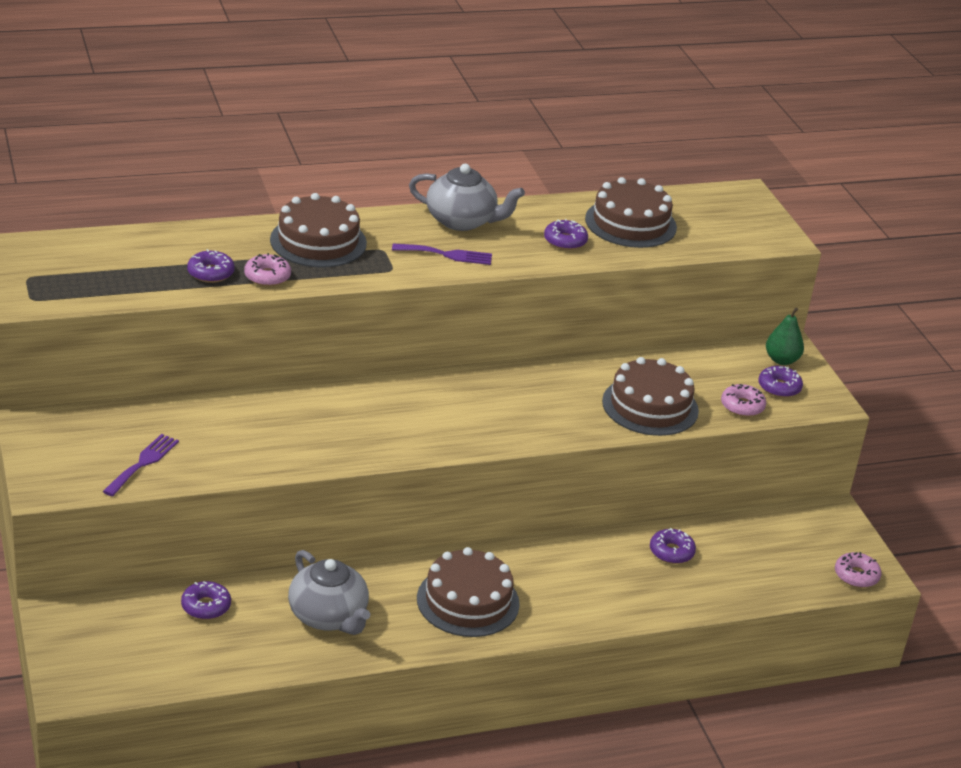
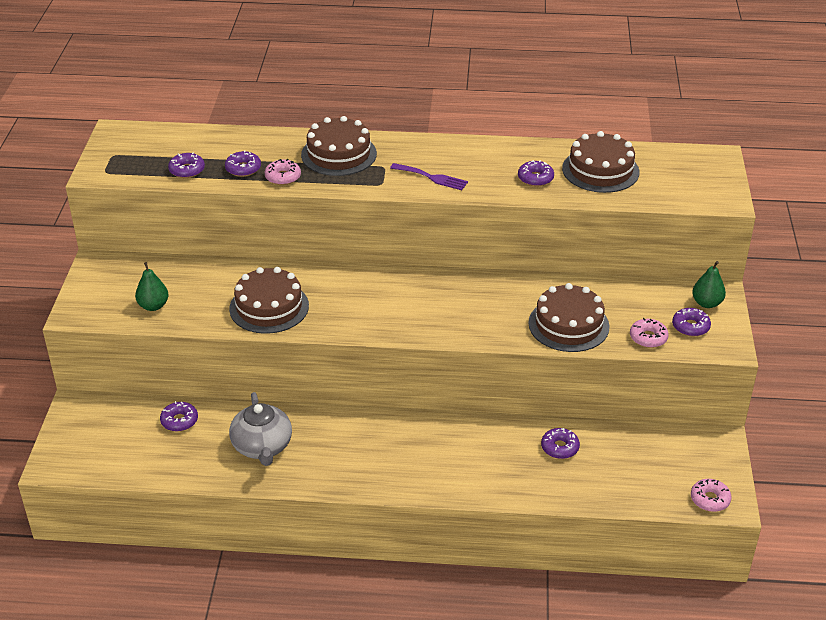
camera: 25 degrees right, 5 degrees up
purple fork [103,434,179,496] -> green pear [135,262,168,311]
grey teapot [409,164,525,231] -> none
brown cake [417,547,520,637] -> brown cake moved to [229,267,309,334]
none -> purple donut [168,152,205,178]

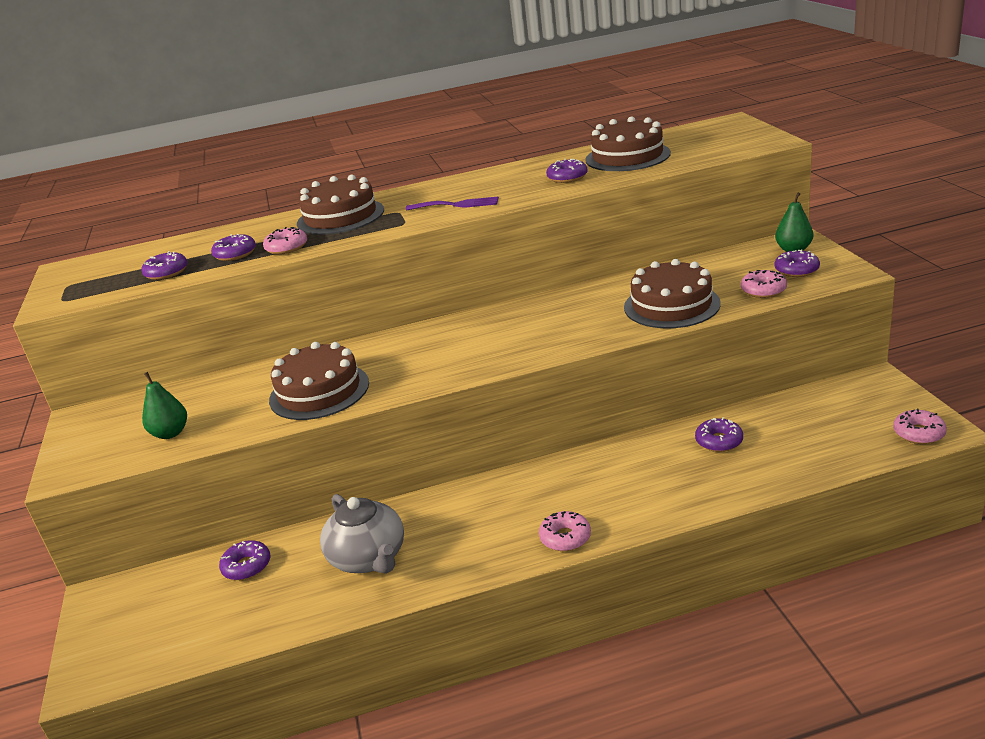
camera: 15 degrees left, 10 degrees down
none -> pink donut [539,511,591,551]

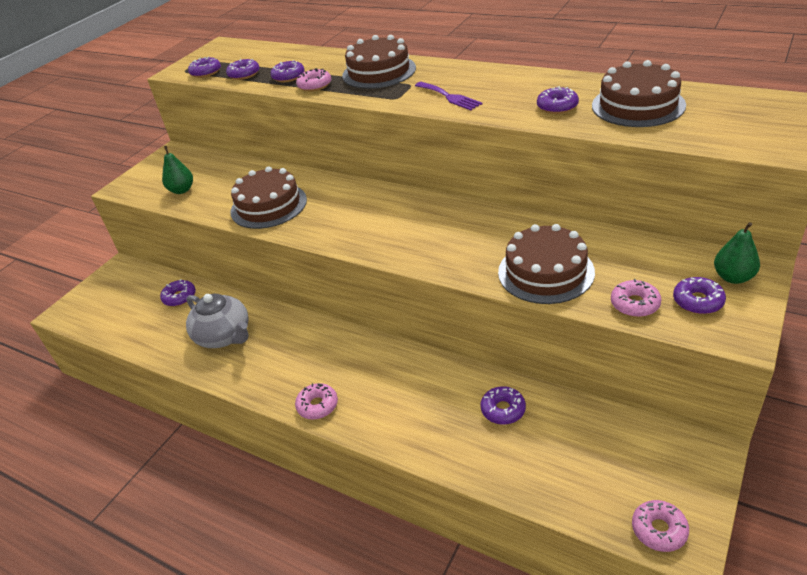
camera: 45 degrees right, 10 degrees up
grey teapot [320,494,404,574] -> grey teapot turned 60 degrees counterclockwise [186,294,249,348]
none -> purple donut [188,56,221,78]

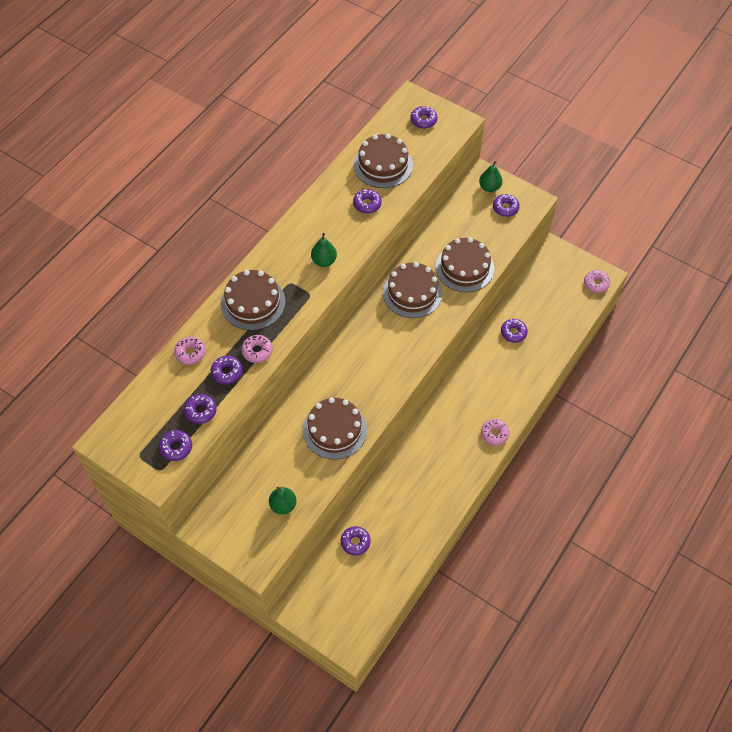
camera: 90 degrees left, 20 degrees up
grey teapot [186,294,249,348] -> none
purple fork [415,82,482,110] -> green pear [311,233,337,267]
pink donut [611,279,662,317] -> pink donut moved to [174,337,206,365]
none -> brown cake [383,262,442,318]
none -> purple donut [410,106,437,129]

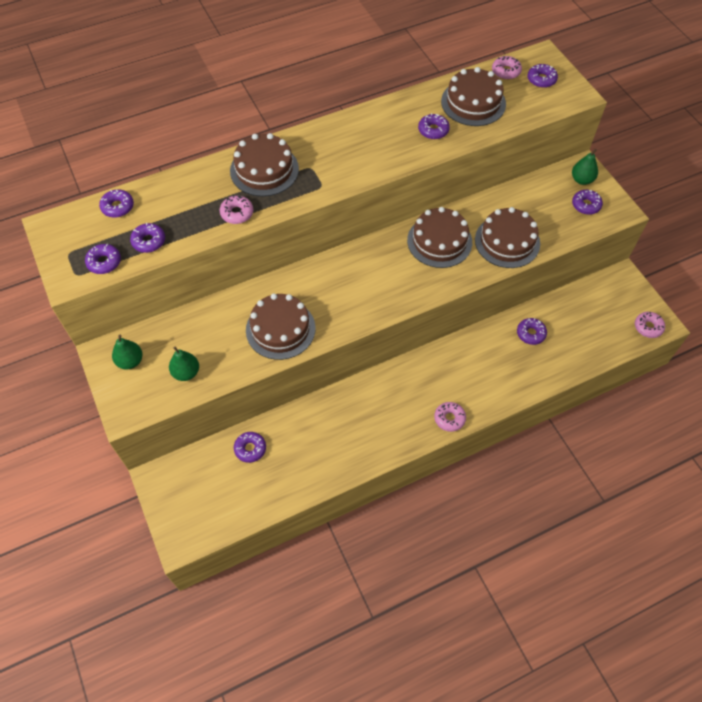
camera: 30 degrees right, 0 degrees up
pink donut [174,337,206,365] -> pink donut moved to [492,56,522,80]
purple donut [211,356,242,385] -> purple donut moved to [99,189,134,218]
green pear [311,233,337,267] -> green pear moved to [112,335,143,370]

